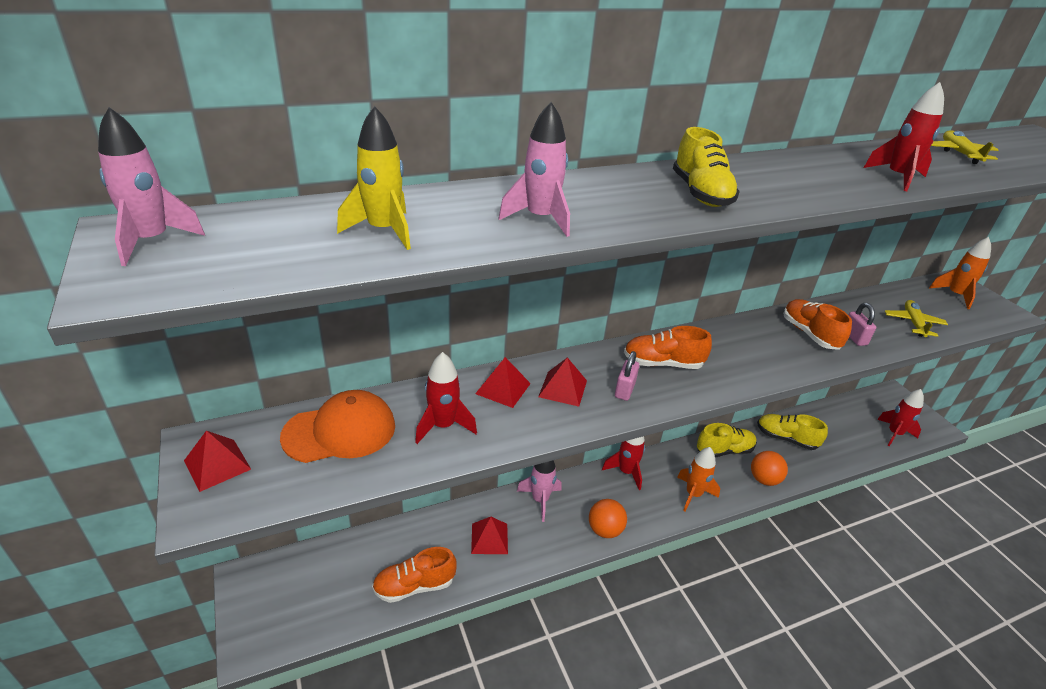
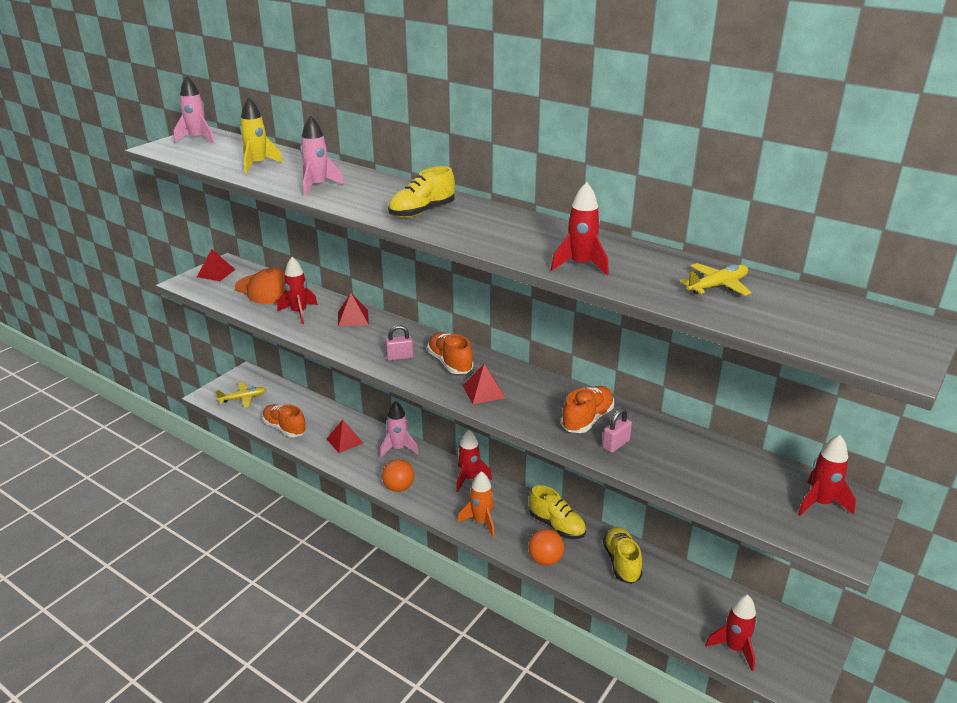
camera: 60 degrees right, 5 degrees down
red pyramid [538,357,587,407] -> red pyramid moved to [463,364,506,404]
yellow plane [885,300,948,337] -> yellow plane moved to [216,382,266,408]
orange rocket [929,237,991,309] -> red rocket [798,435,856,516]

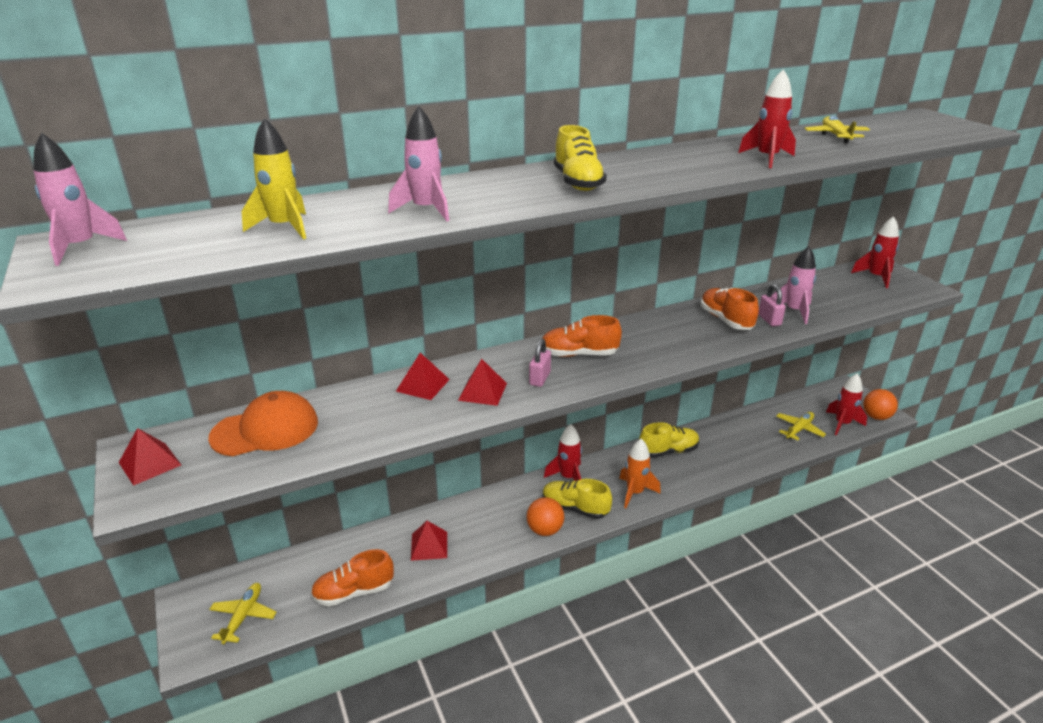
camera: 60 degrees left, 0 degrees up
red rocket [277,257,318,324] -> none
pink rocket [380,401,419,458] -> pink rocket moved to [772,246,816,324]
red pyramid [463,364,506,404] -> red pyramid moved to [458,359,507,406]
orange ball [528,529,564,566] -> orange ball moved to [863,389,898,420]
yellow shoe [603,527,642,584] -> yellow shoe moved to [543,479,612,519]
none -> yellow plane [776,412,826,441]

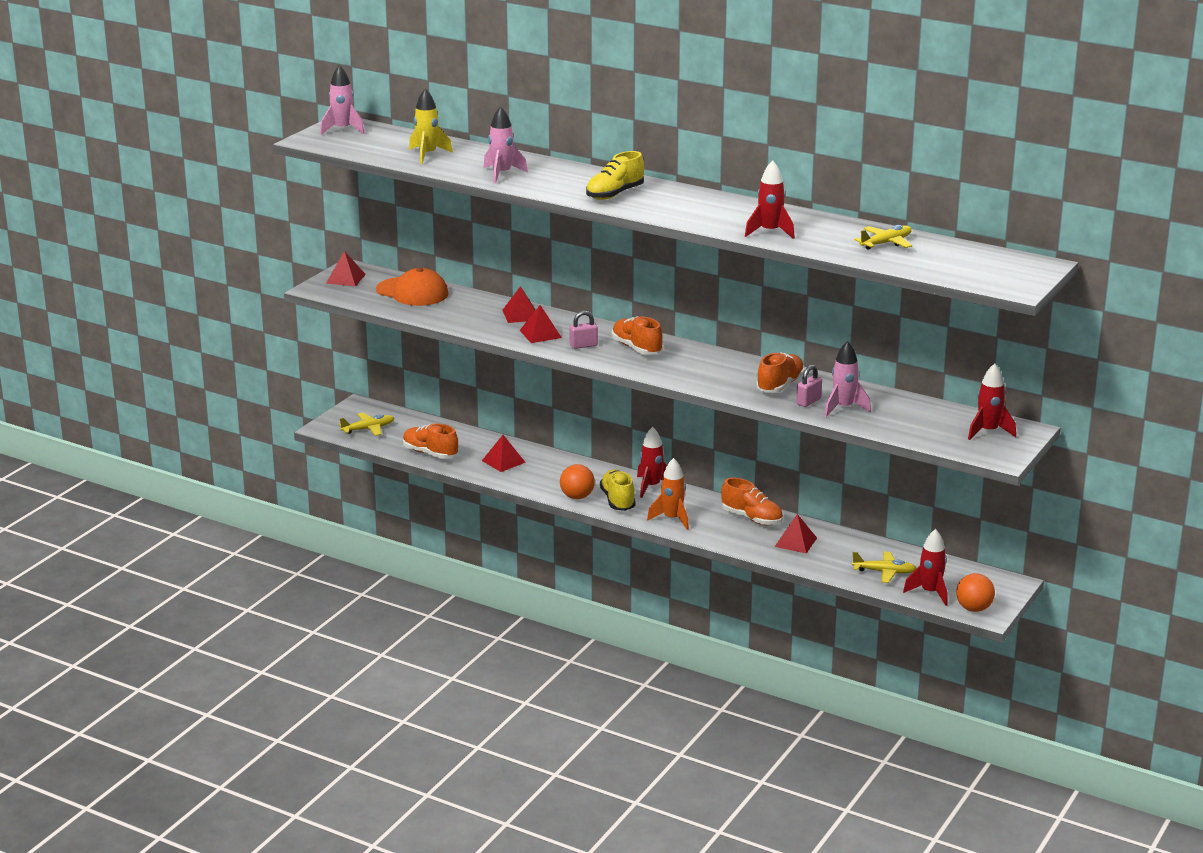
camera: 55 degrees right, 5 degrees down
yellow shoe [639,422,700,458] -> orange shoe [721,478,783,526]
none -> red pyramid [775,514,817,554]

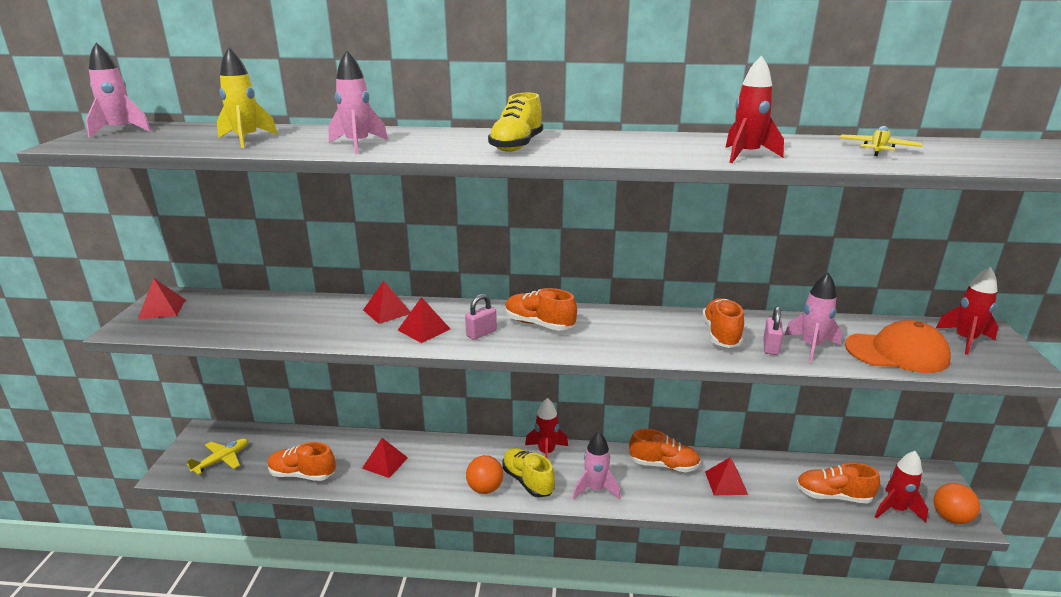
camera: 25 degrees left, 0 degrees up
orange cap [376,268,449,306] -> orange cap moved to [845,320,951,373]
orange rocket [647,458,689,530] -> pink rocket [573,432,621,500]
yellow plane [852,552,917,583] -> orange shoe [796,462,880,504]

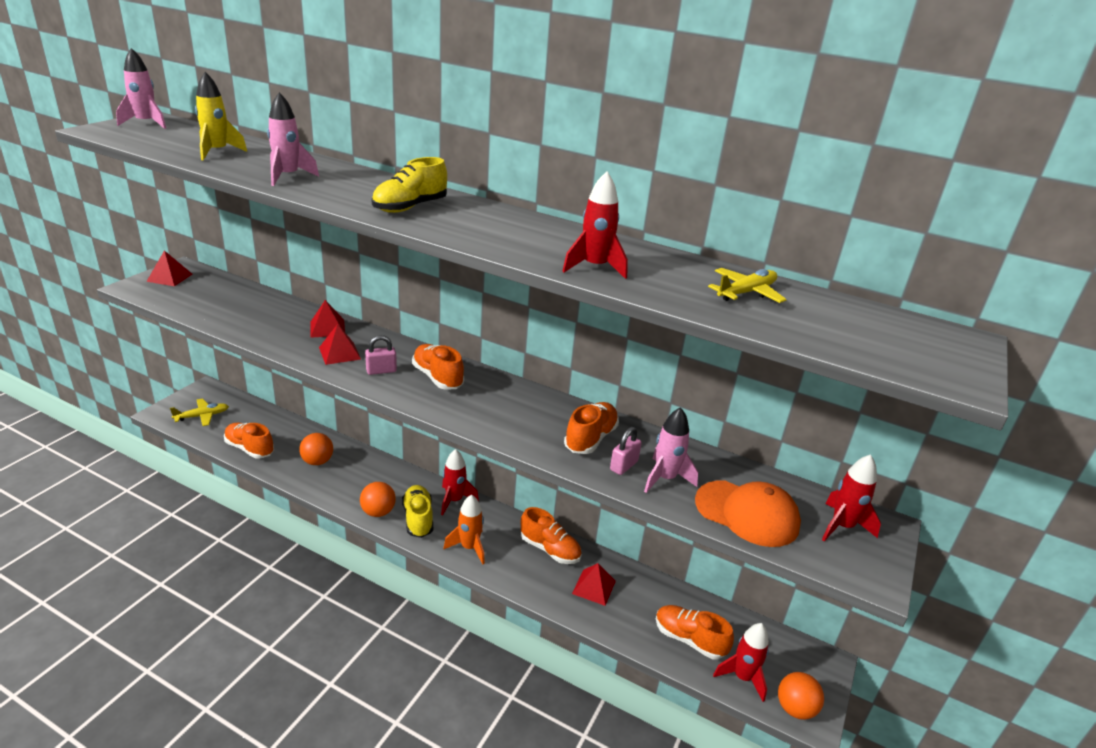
camera: 20 degrees right, 5 degrees up
red pyramid [362,438,408,478] -> orange ball [299,433,333,465]
pink rocket [573,432,621,500] -> orange rocket [443,494,485,564]

